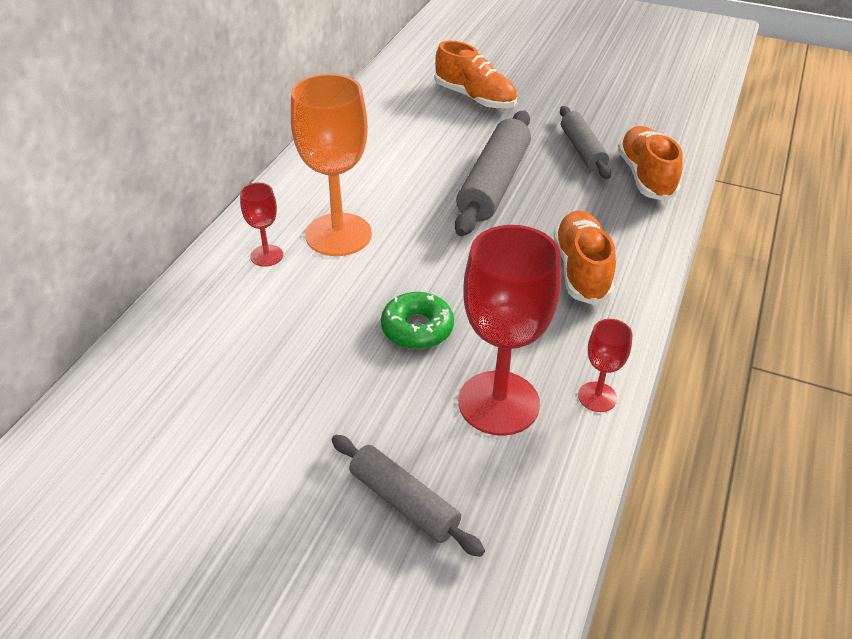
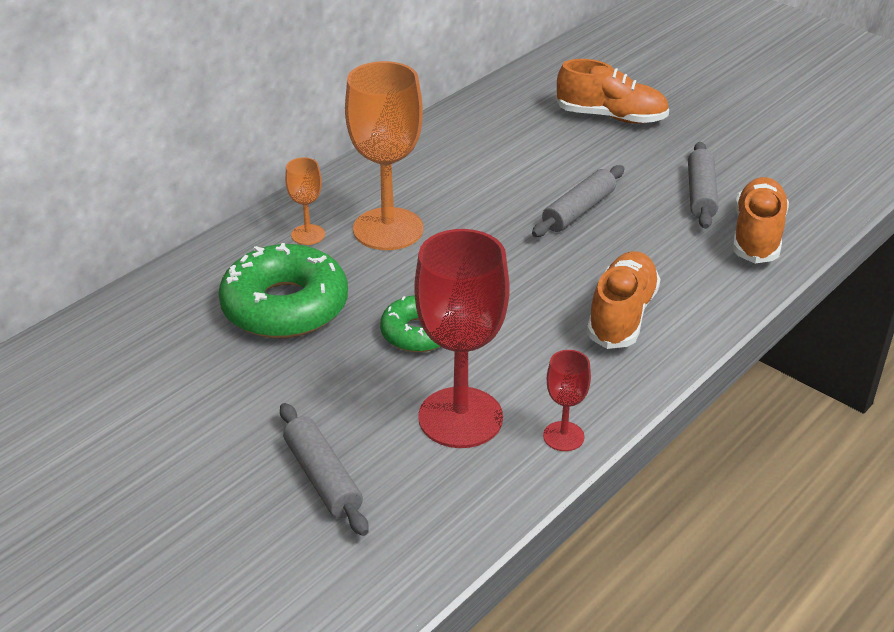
camera: 20 degrees right, 5 degrees down
red goblet [240,183,283,267] -> orange goblet [285,157,325,245]
orange shoe [435,41,517,109] -> orange shoe turned 45 degrees counterclockwise [556,59,669,124]
grey rolling pin [455,111,531,236] -> grey rolling pin [532,165,624,237], size x0.62
none -> green donut [218,243,348,338]

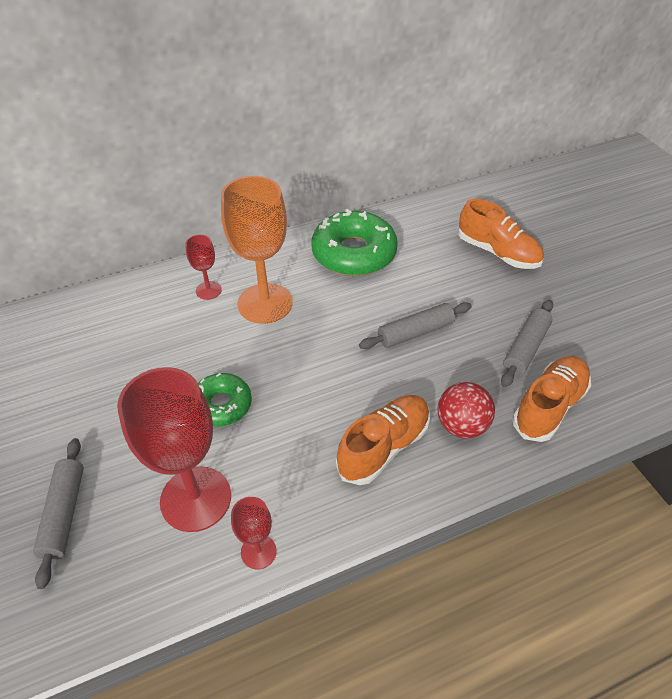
camera: 25 degrees right, 10 degrees up
green donut [218,243,348,338] -> green donut moved to [311,209,398,276]
orange goblet [285,157,325,245] -> red goblet [185,235,222,300]
none -> red ball [437,382,495,438]

